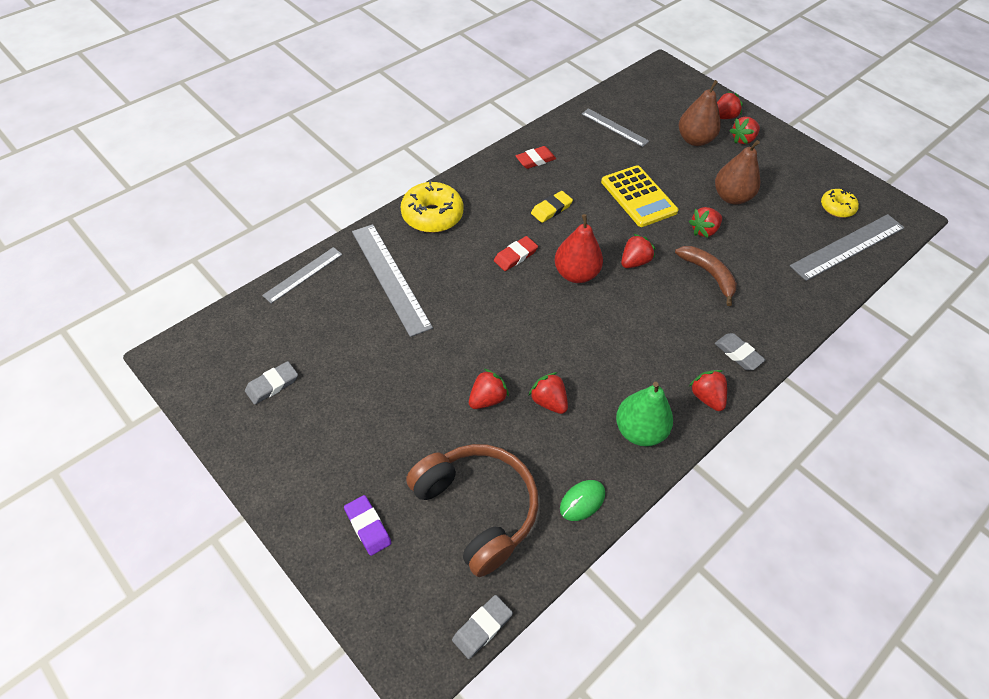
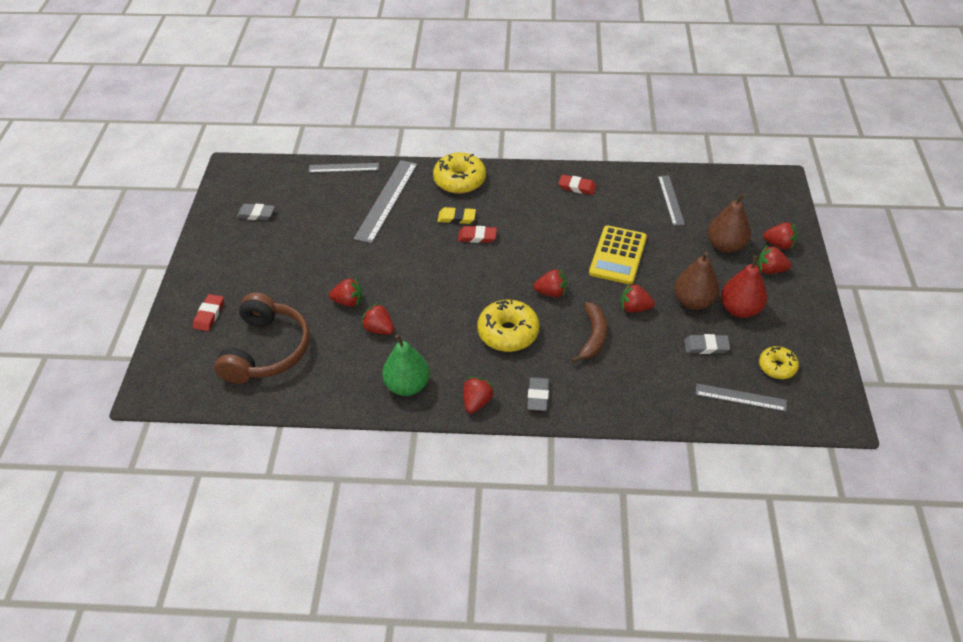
camera: 50 degrees right, 5 degrees down
purple eraser [344,495,391,556] -> red eraser [193,294,224,331]
grey eraser [452,595,513,659] -> grey eraser moved to [684,334,730,354]
red strawberry [528,372,568,414] -> red strawberry turned 60 degrees counterclockwise [361,303,394,335]
yellow eraser [531,191,573,223] -> yellow eraser moved to [438,207,476,224]
red pear [554,214,603,283] -> red pear moved to [721,255,767,318]
green mouse [560,480,605,521] -> none
grey ruler [790,214,905,281] -> grey ruler [695,384,787,411], size x0.59
none -> yellow donut [477,299,539,352]

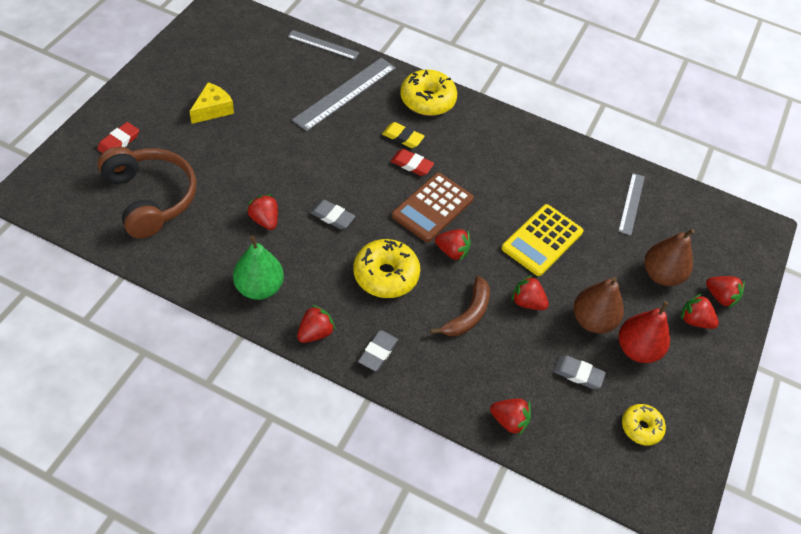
camera: 15 degrees right, 5 degrees up
brown headphones [214,292,310,384] -> brown headphones turned 60 degrees counterclockwise [98,147,196,238]
grey eraser [236,204,275,220] -> grey eraser moved to [310,200,355,229]
red strawberry [329,278,362,307] -> red strawberry moved to [490,398,531,436]
red eraser [558,175,596,195] -> none
grey ruler [695,384,787,411] -> none
none -> yellow cheese [190,82,234,124]
none -> brown calculator [392,173,474,242]

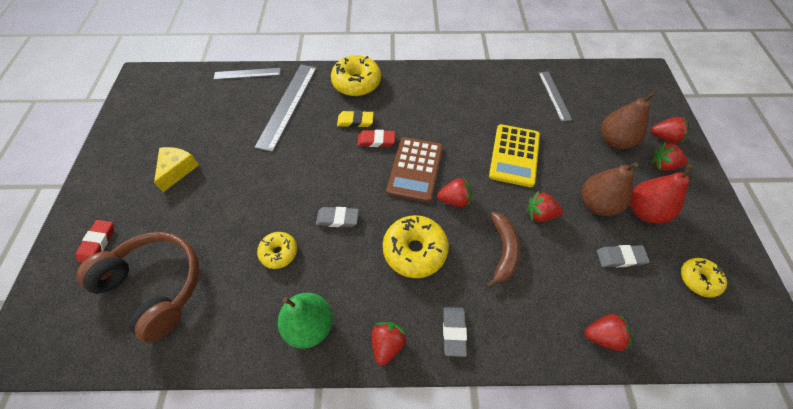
camera: 20 degrees left, 5 degrees up
red strawberry [246,194,278,230] -> yellow donut [257,232,297,269]

